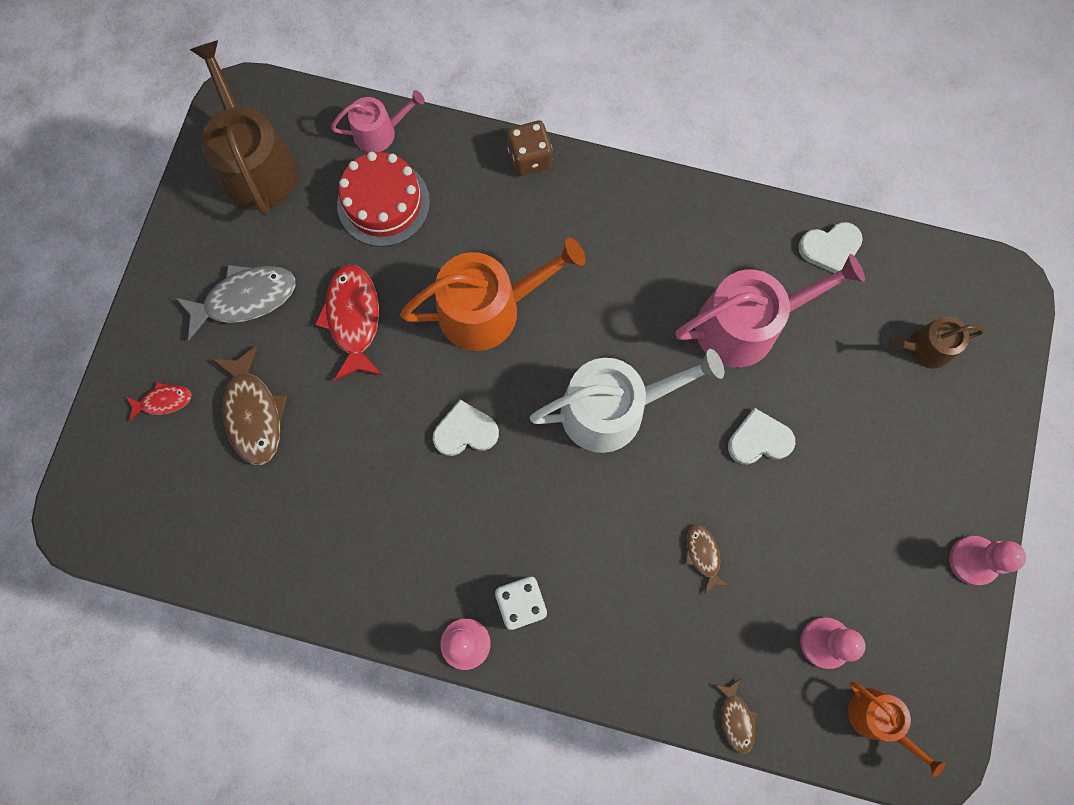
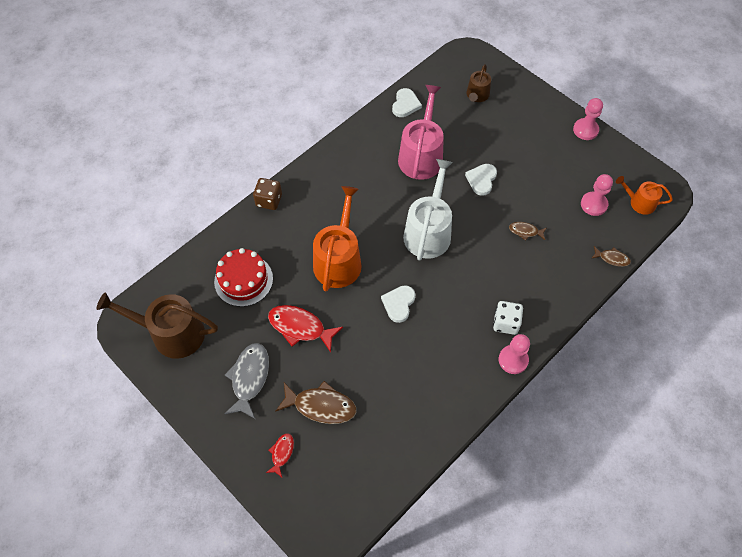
camera: 60 degrees left, 15 degrees down
pink watering can [331,90,425,153] -> none
orange watering can [848,681,946,777] -> orange watering can turned 150 degrees counterclockwise [616,176,673,215]

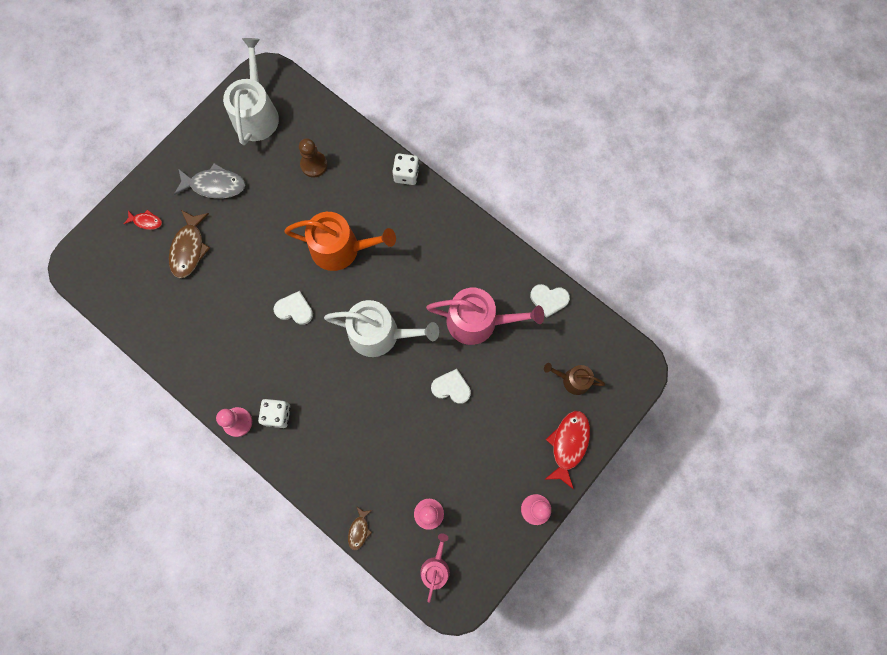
camera: 85 degrees right, 15 degrees up
brown watering can [96,292,218,359] -> white watering can [223,38,279,145]
red cake [214,248,273,307] -> brown pawn [299,138,328,177]
brown dice [253,178,282,210] -> white dice [392,153,419,185]
red fish [268,305,343,353] -> red fish moved to [544,411,590,489]
brown fish [509,222,546,241] -> none
orange watering can [616,176,673,215] -> pink watering can [420,534,450,603]

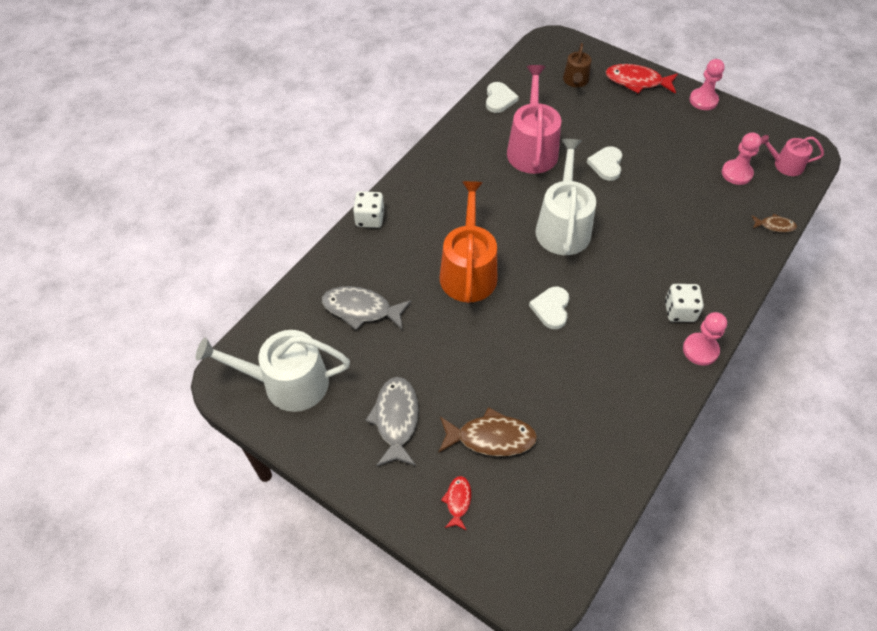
camera: 95 degrees left, 20 degrees down
brown pawn [299,138,328,177] -> grey fish [322,286,411,330]

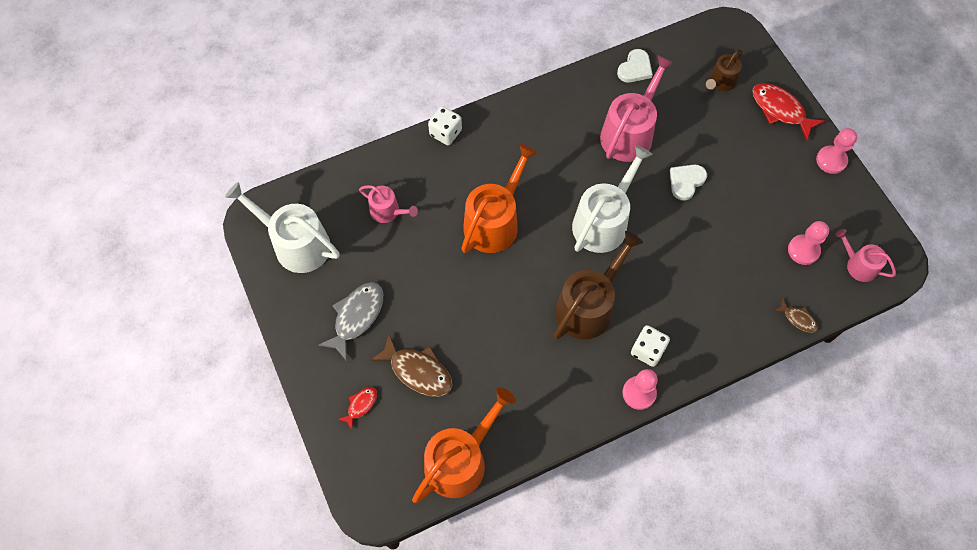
camera: 30 degrees right, 10 degrees up
grey fish [322,286,411,330] -> pink watering can [359,185,418,223]
white heart [529,287,569,329] -> none
none -> orange watering can [412,387,516,503]
none -> brown watering can [554,231,643,340]

